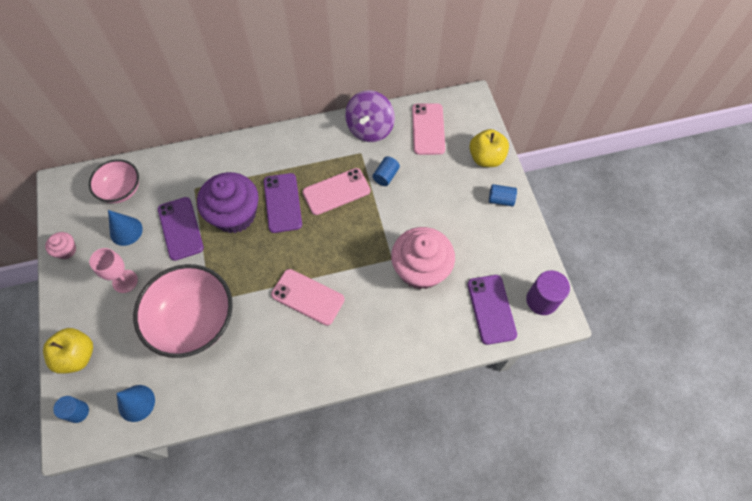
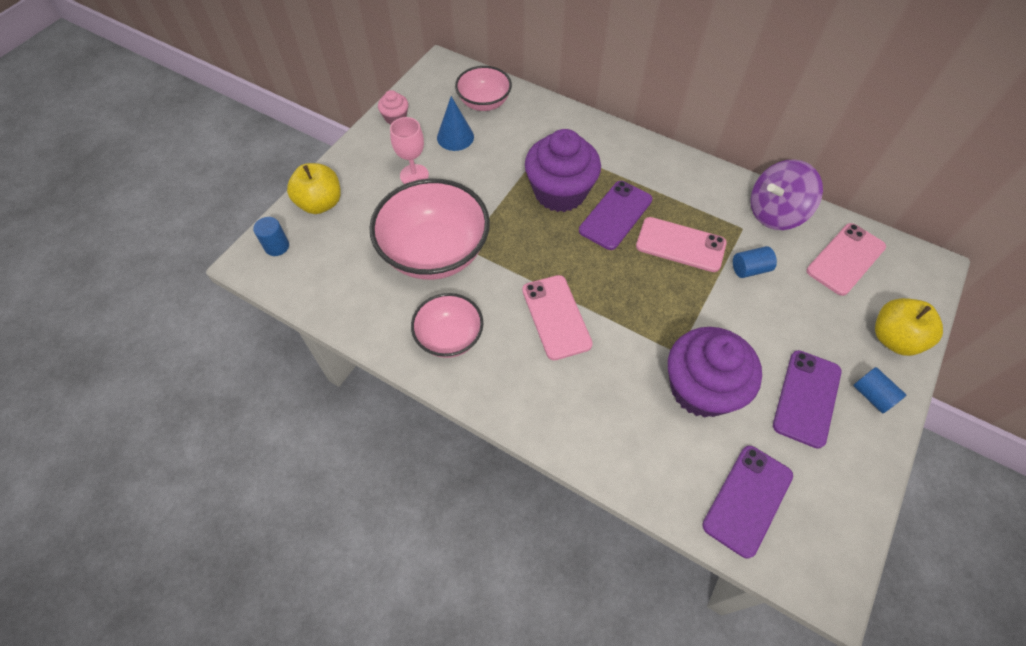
camera: 45 degrees right, 5 degrees down
blue cone [116,385,155,422] -> none
purple phone [158,197,204,261] -> purple phone moved to [773,350,842,449]
pink cupcake [391,227,455,290] -> purple cupcake [668,327,762,418]
purple cylinder [526,270,570,315] -> none
none -> pink bowl [411,293,483,358]

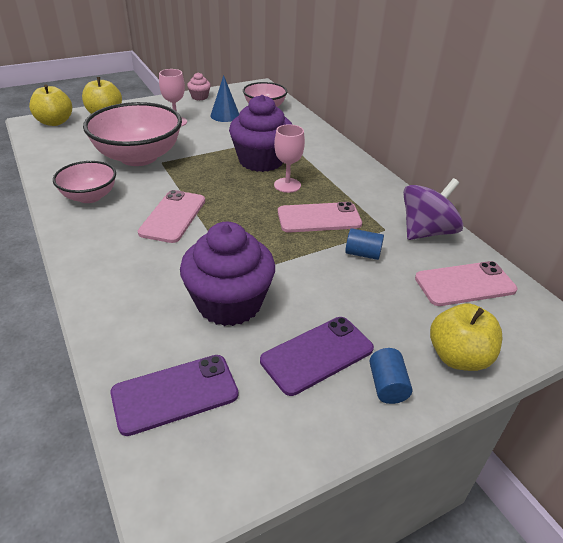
camera: 30 degrees right, 20 degrees down
blue cylinder [253,217,289,256] -> yellow apple [29,85,72,126]
purple phone [579,181,652,250] -> pink goblet [274,124,305,193]
pink phone [636,217,727,272] -> pink phone turned 60 degrees counterclockwise [278,202,362,233]
purple spinning top [751,159,823,230] -> purple spinning top turned 135 degrees clockwise [403,178,463,240]

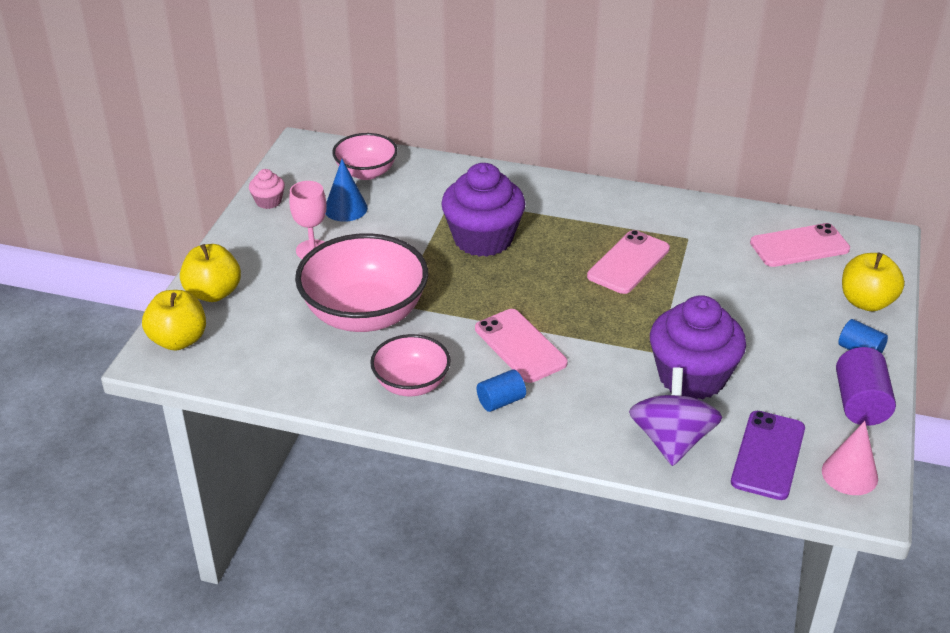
camera: 45 degrees left, 0 degrees up
purple phone [260,317,374,396] -> none
pink goblet [274,124,305,193] -> none
blue cylinder [345,228,384,260] -> blue cylinder moved to [477,370,526,412]
purple spinning top [403,178,463,240] -> purple spinning top moved to [629,367,722,466]
pink phone [415,261,517,306] -> pink phone turned 45 degrees clockwise [750,223,850,267]
none -> pink cone [822,421,878,495]
none -> purple cylinder [836,347,896,426]

